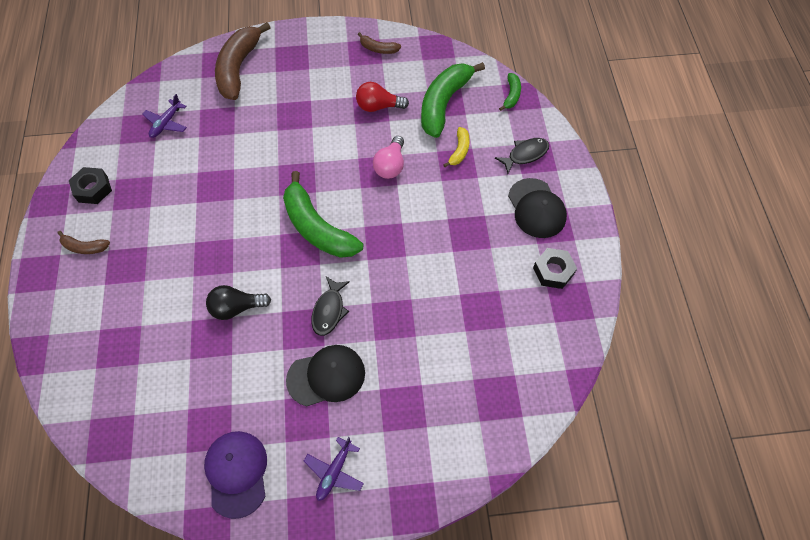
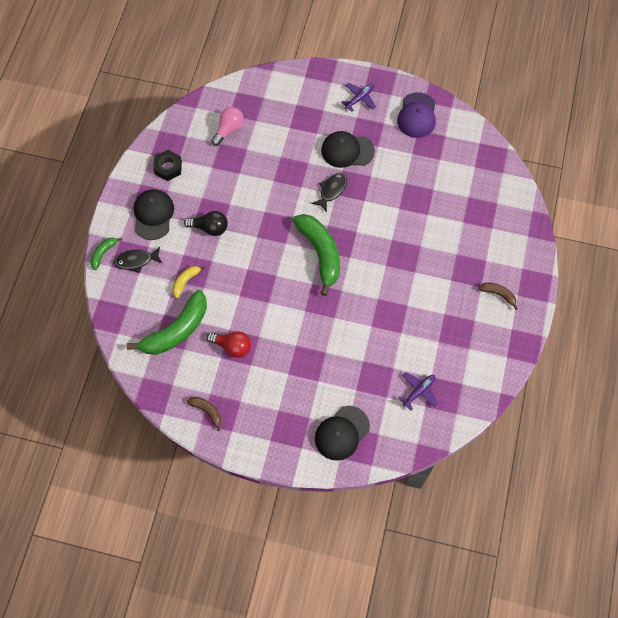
camera: 160 degrees left, 5 degrees up
black nut [69,167,112,204] -> none
black light bulb [206,285,271,320] -> black light bulb moved to [184,211,228,236]
brown banana [215,22,271,100] -> black cap [315,406,370,461]
pink light bulb [373,136,404,179] -> pink light bulb moved to [211,107,244,146]
green banana [499,73,521,111] -> green banana moved to [90,237,122,270]

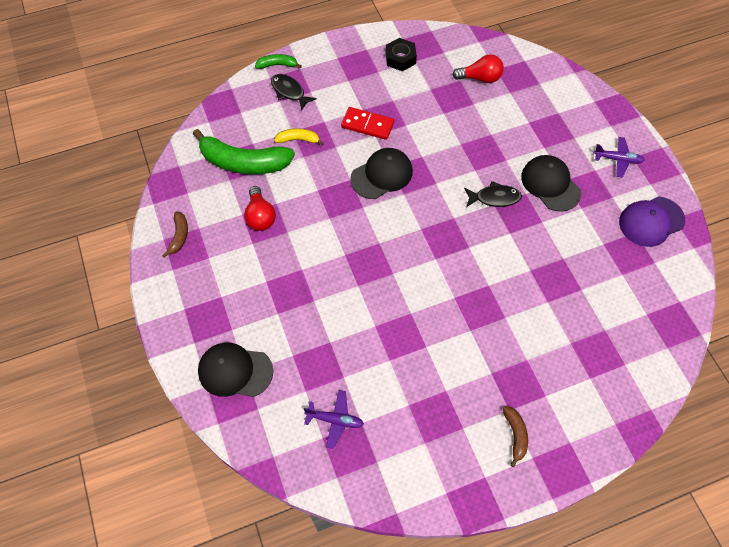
camera: 55 degrees right, 5 degrees down
black cap [134,189,174,240] -> black cap moved to [350,148,413,199]
black light bulb [184,211,228,236] -> red domino [341,107,394,140]
pink light bulb [211,107,244,146] -> red light bulb [452,54,504,83]
green banana [293,214,340,296] -> none

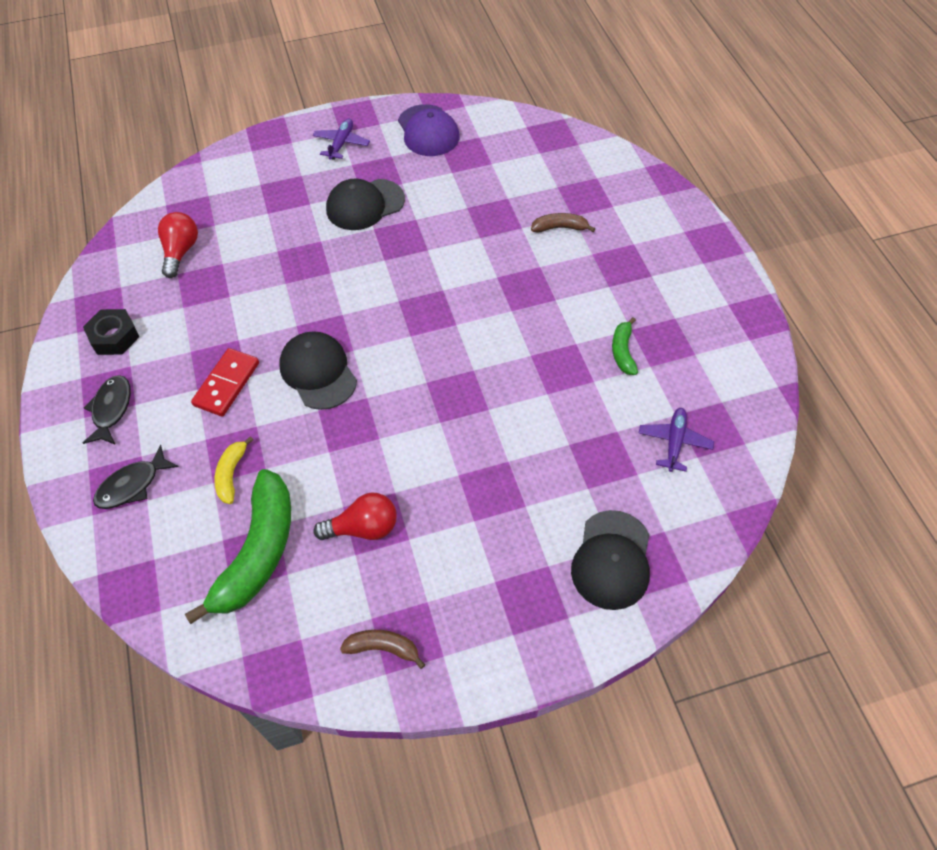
camera: 85 degrees left, 5 degrees down
green banana [255,54,302,69] -> green banana moved to [612,317,638,375]
black fish [464,181,522,207] -> black fish moved to [83,375,131,445]
brown banana [503,406,528,467] -> brown banana moved to [531,213,595,233]

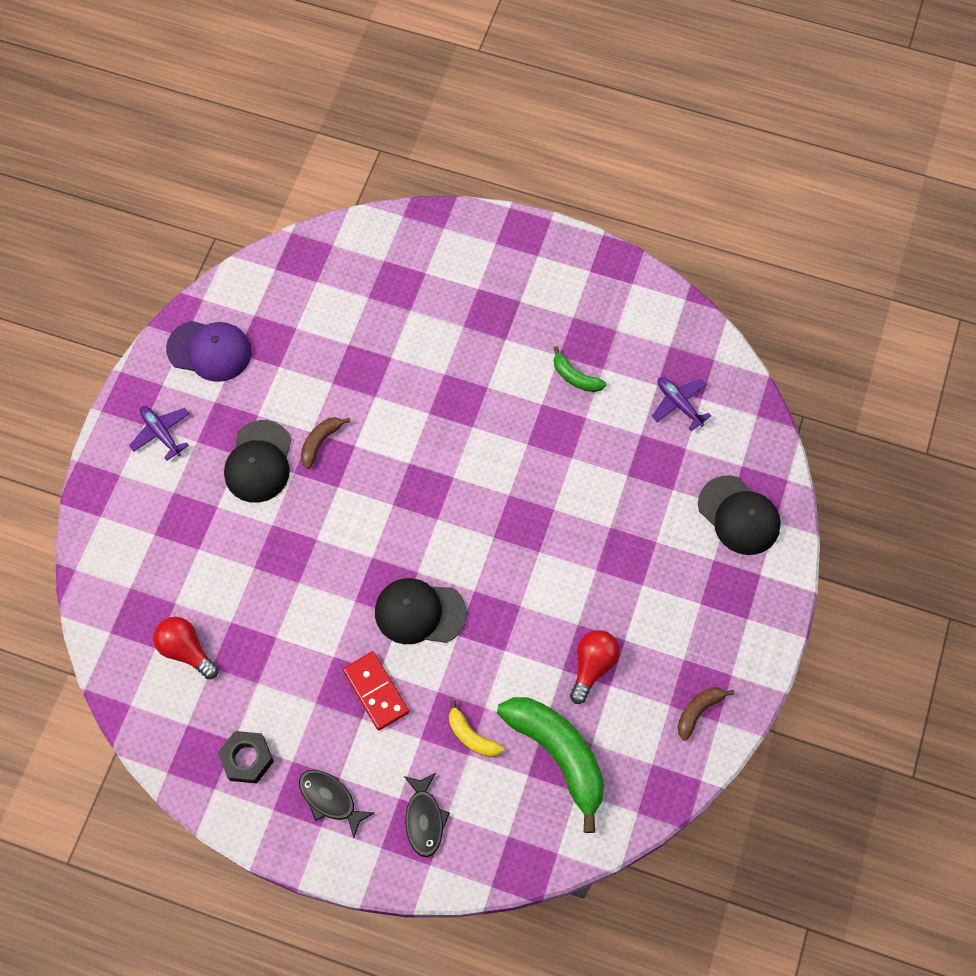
camera: 55 degrees left, 10 degrees up
brown banana [531,213,595,233] -> brown banana moved to [301,417,350,469]

